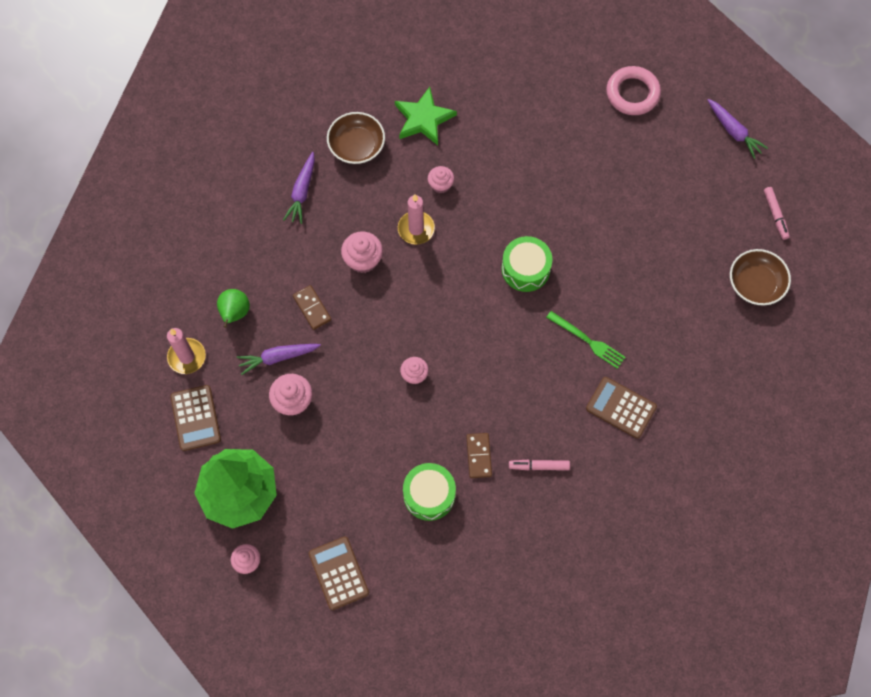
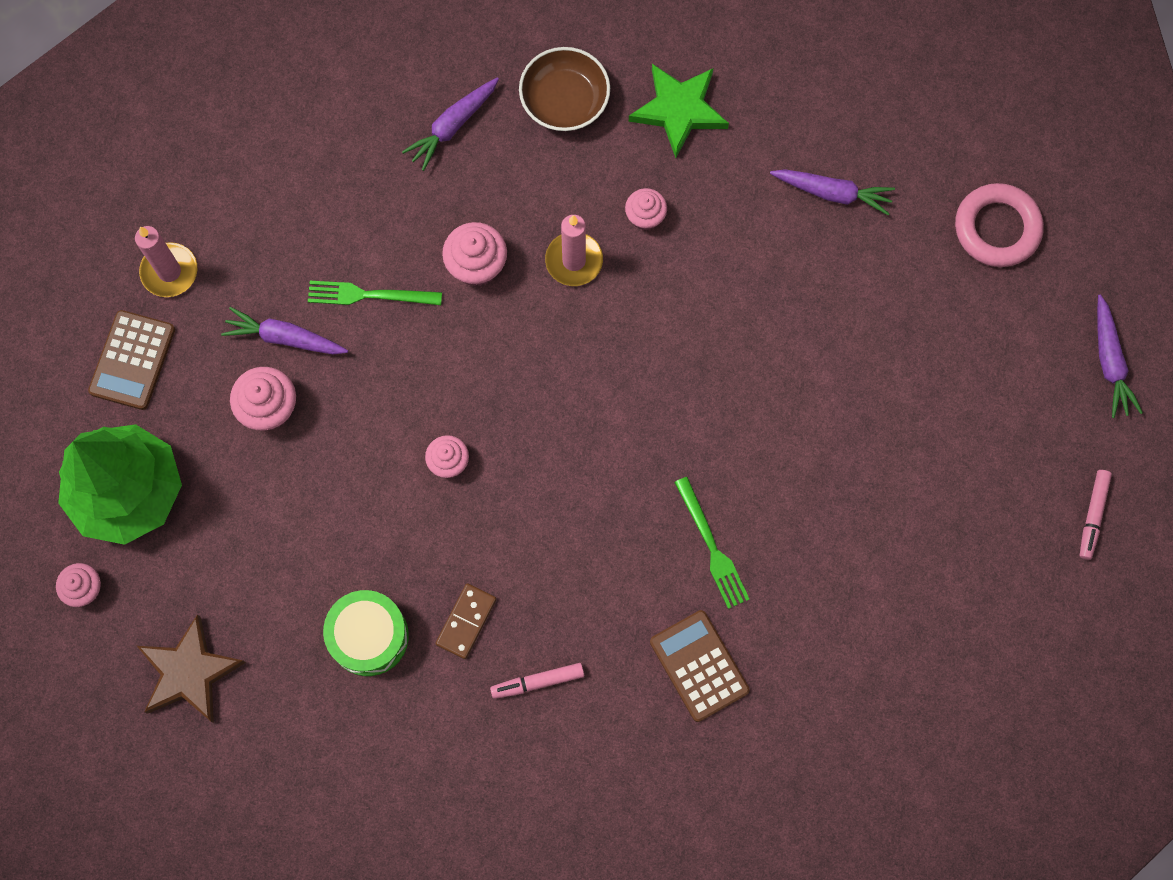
camera: 30 degrees right, 5 degrees up
green pear [217,289,250,328] -> none
brown domino [293,285,331,330] -> green fork [308,281,442,305]
brown calculator [309,536,369,610] -> brown star [137,614,246,723]
green drum [502,236,552,292] -> none
pink marker [509,460,570,470] -> pink marker turned 45 degrees counterclockwise [490,663,584,699]
brown bowl [730,249,791,305] -> none
none -> purple carrot [770,169,895,215]

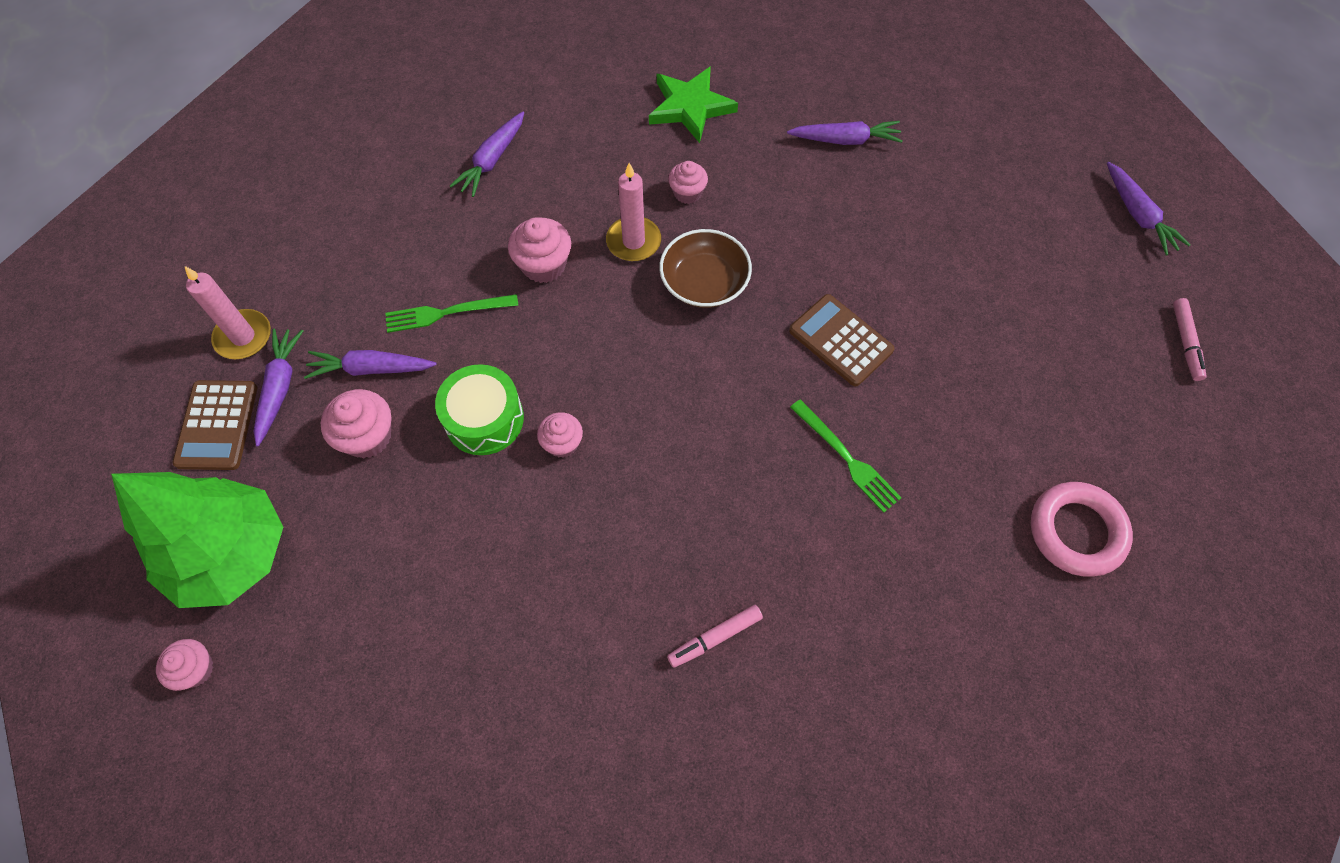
camera: 15 degrees left, 10 degrees down
brown star [137,614,246,723] -> none
green drum [323,590,409,676] -> green drum moved to [435,364,524,455]
brown domino [435,583,497,659] -> none
brown bowl [519,47,610,131] -> brown bowl moved to [659,229,752,308]
brown calculator [650,610,750,722] -> brown calculator moved to [789,294,894,386]
pink ring [955,183,1044,267] -> pink ring moved to [1031,482,1133,577]
none -> purple carrot [254,329,303,447]

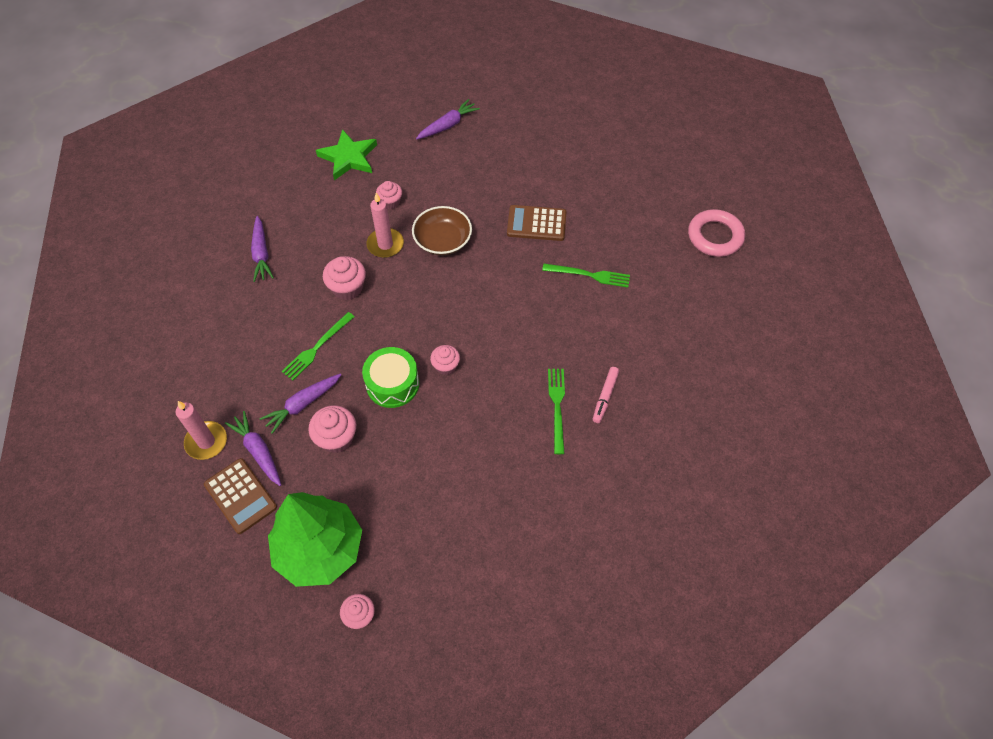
camera: 40 degrees left, 5 degrees down
purple carrot [1107,162,1191,255] -> none
pink marker [1173,298,1207,381] -> none
none -> green fork [548,369,565,454]

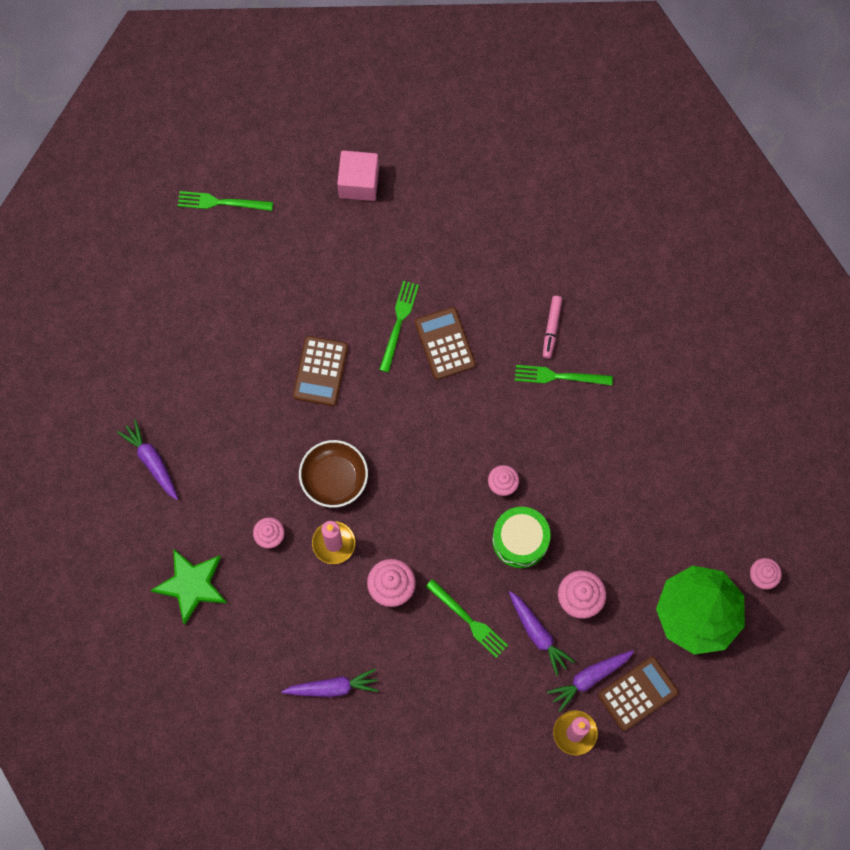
camera: 85 degrees left, 15 degrees up
pink marker [593,367,619,423] -> pink marker turned 75 degrees clockwise [543,296,562,359]
pink ring [688,209,745,257] -> pink cube [337,150,379,201]
none -> green fork [178,191,273,211]
none -> brown calculator [415,307,476,380]

